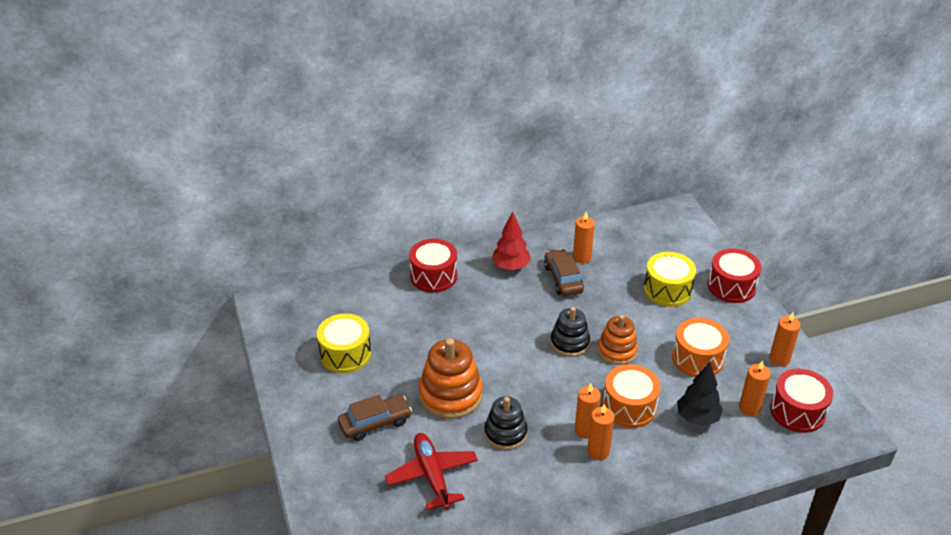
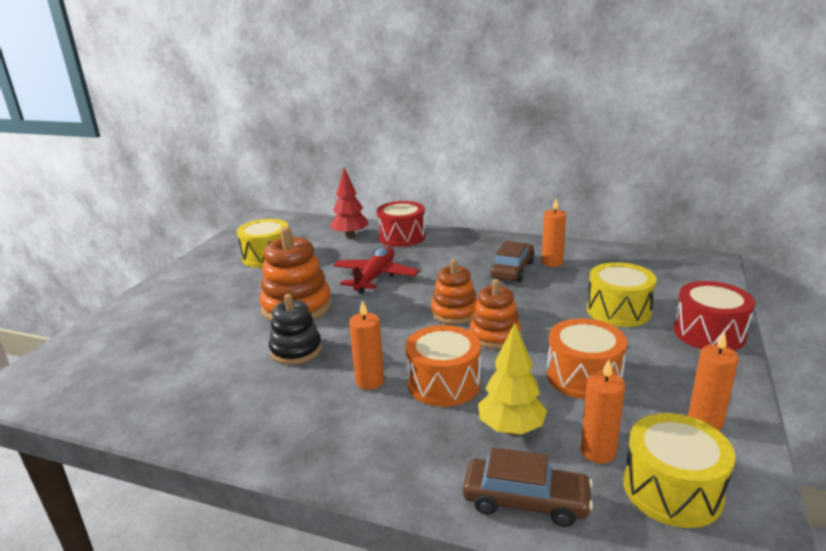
camera: 40 degrees right, 15 degrees down
brown car [338,395,412,441] -> brown car moved to [463,447,593,527]
red plane [385,433,478,510] -> red plane moved to [333,246,419,294]
red tree [492,211,531,270] -> red tree moved to [330,168,369,238]
black stacking toy [550,307,590,357] -> orange stacking toy [431,259,477,324]
orange candle [587,404,615,460] -> none
black tree [677,362,723,426] -> yellow tree [478,323,547,435]
red drum [770,369,833,433] -> yellow drum [624,413,736,528]

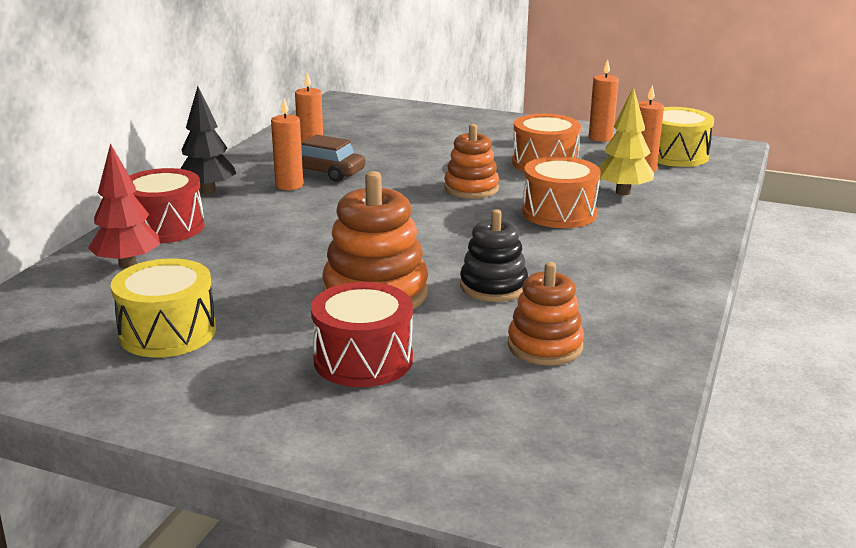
camera: 90 degrees left, 0 degrees up
red plane [333,246,419,294] -> none
orange candle [349,300,384,390] -> orange candle moved to [271,98,303,190]
orange stacking toy [431,259,477,324] -> orange stacking toy moved to [508,262,584,365]
brown car [463,447,593,527] -> none
yellow drum [587,262,657,327] -> none
red drum [673,281,755,351] -> red drum moved to [311,282,413,387]
none -> black tree [180,86,236,194]

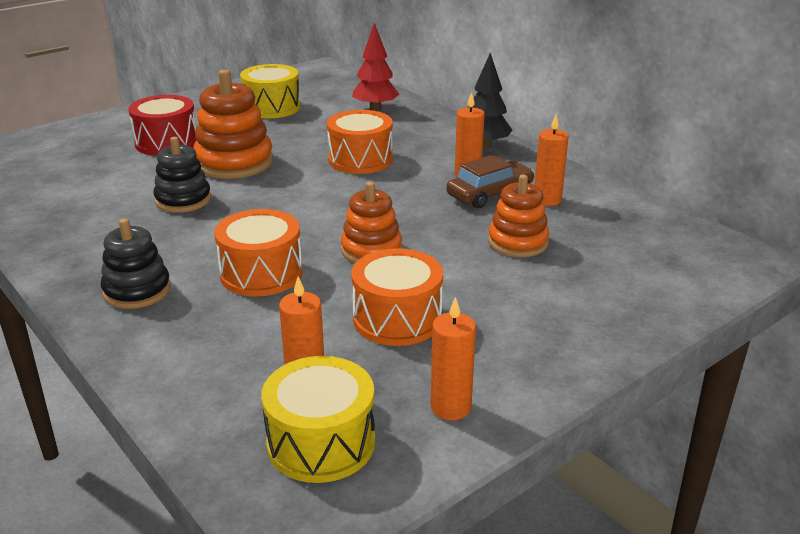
camera: 120 degrees right, 5 degrees up
red drum [129,168,205,243] -> none
orange stacking toy [508,262,584,365] -> orange stacking toy moved to [488,175,550,257]
yellow tree [599,87,654,195] -> none
none -> black stacking toy [101,218,171,309]
none -> orange drum [327,110,393,174]

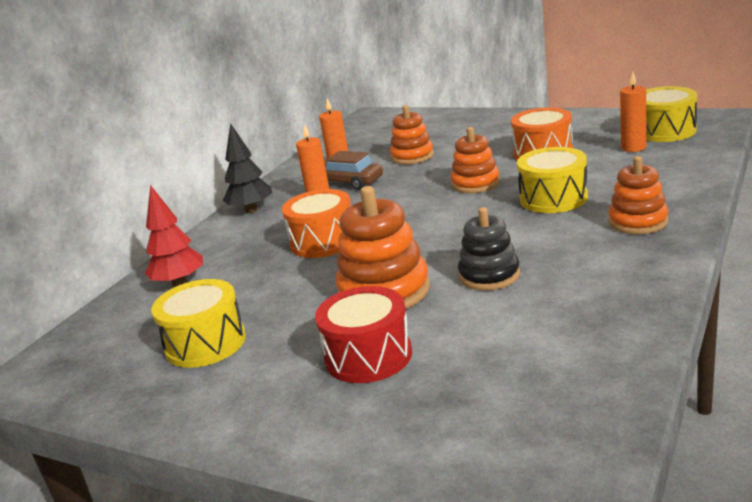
camera: 110 degrees left, 5 degrees down
black stacking toy [101,218,171,309] -> orange stacking toy [608,156,669,234]
orange drum [214,209,303,297] -> yellow drum [517,147,588,213]
orange candle [431,297,476,420] -> none

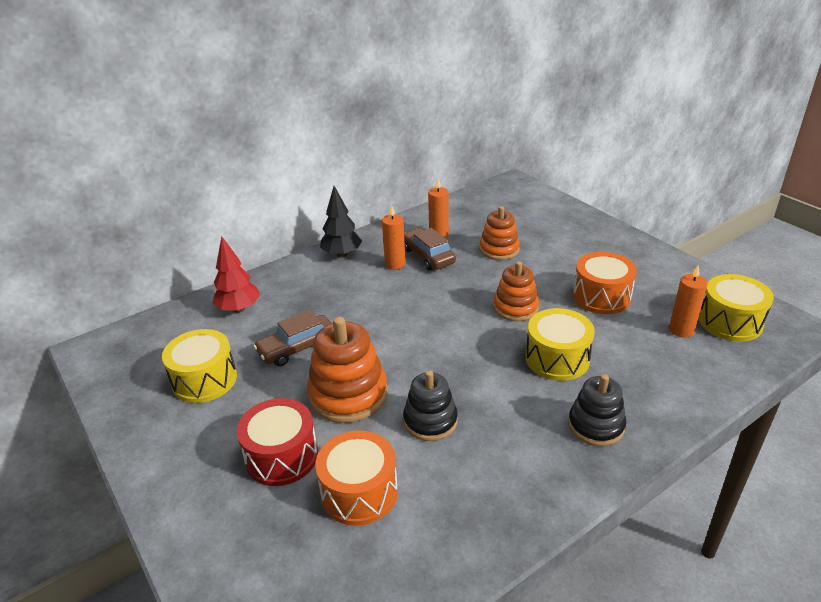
camera: 25 degrees right, 10 degrees up
orange drum [282,189,351,258] -> orange drum moved to [315,431,398,526]
orange stacking toy [608,156,669,234] -> black stacking toy [568,374,626,446]
none -> brown car [253,310,331,366]

